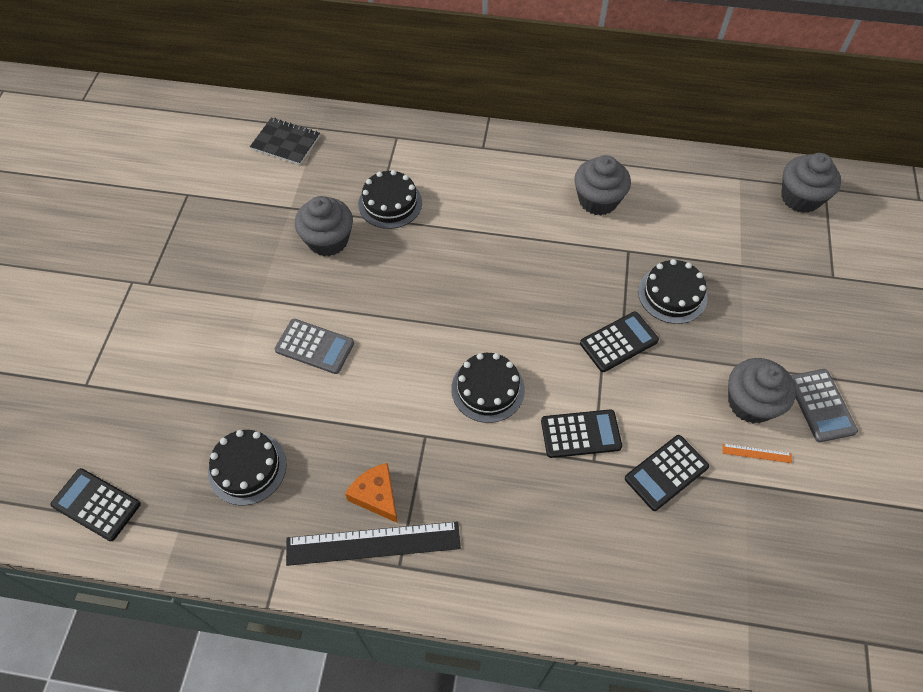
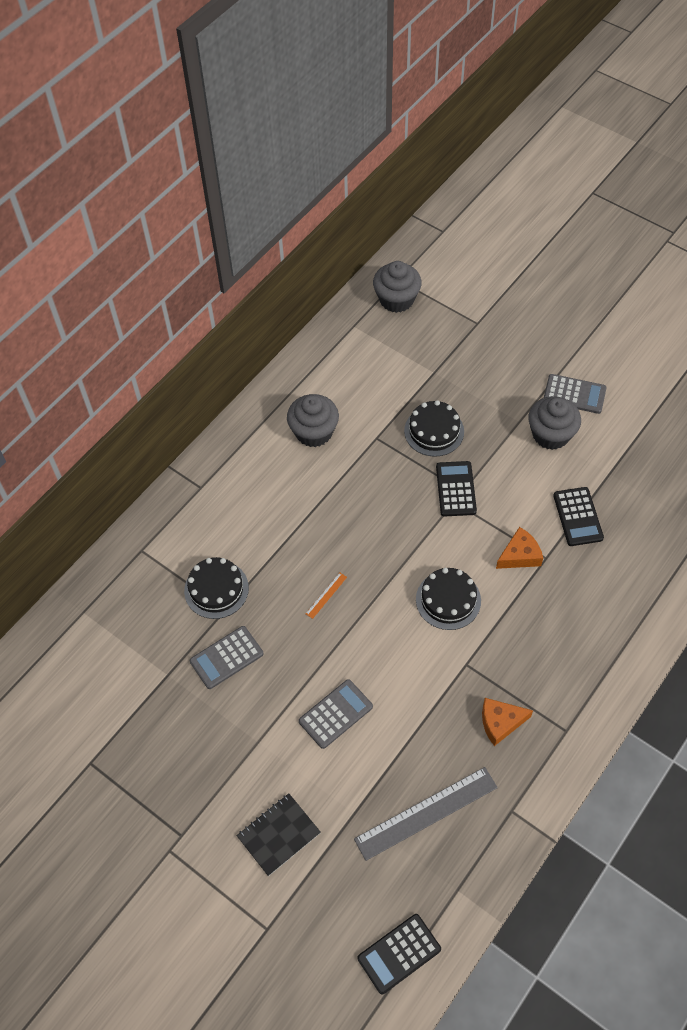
camera: 60 degrees left, 0 degrees up
black cake [208,430,287,505] -> grey ruler [354,767,498,861]
black notebook [250,118,320,165] -> black notebook moved to [237,793,321,876]
black ruler [286,521,461,566] -> none
grey cupcake [295,196,353,256] -> grey calculator [190,626,264,689]
black calculator [541,409,622,458] -> orange cheese [496,527,543,569]
orange ruler [723,443,792,463] -> orange ruler moved to [306,573,347,619]

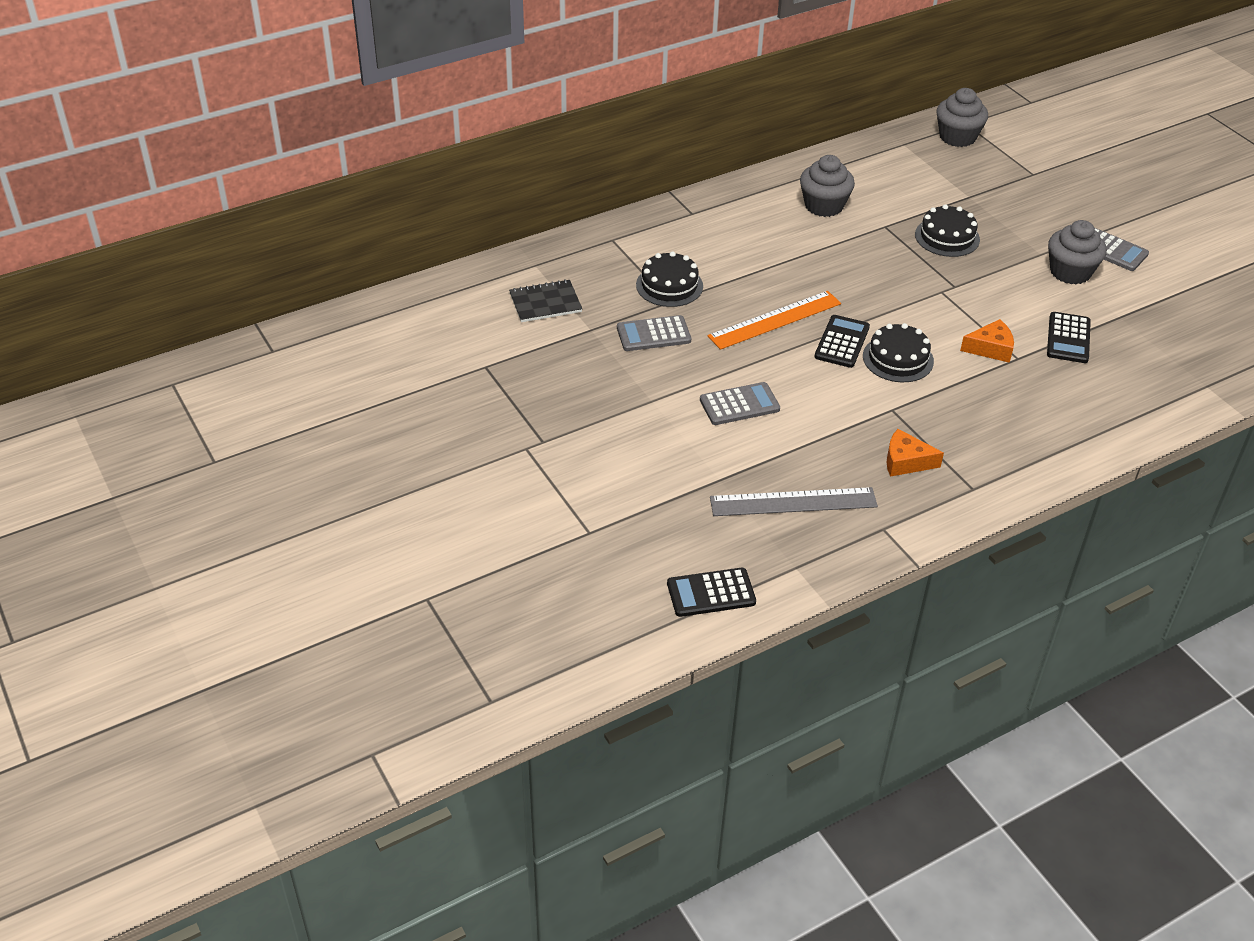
camera: 20 degrees right, 15 degrees down
black notebook [237,793,321,876] -> black notebook moved to [509,279,582,322]
orange ruler [306,573,347,619] -> orange ruler [707,291,841,350], size x2.40
black calculator [436,461,477,517] -> black calculator moved to [814,315,870,368]

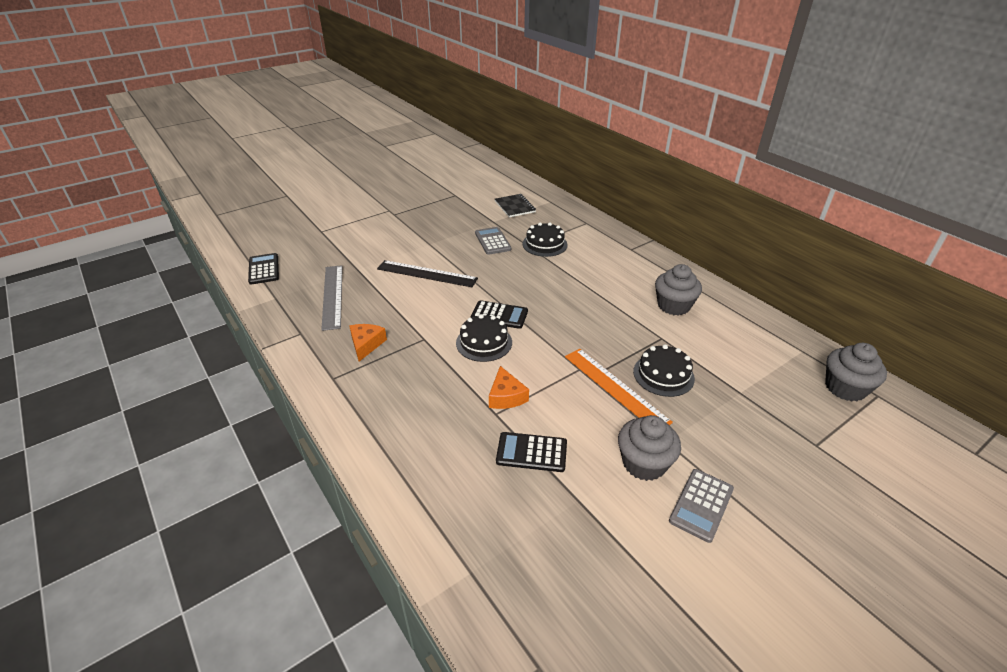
camera: 85 degrees right, 5 degrees down
grey calculator [700,382,780,425] -> black ruler [377,260,478,287]
orange ruler [707,291,841,350] -> orange ruler moved to [565,349,673,425]

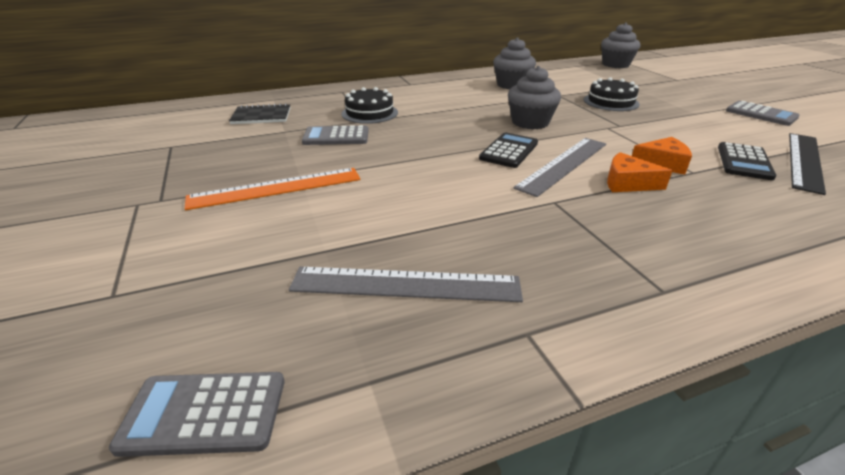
camera: 75 degrees left, 5 degrees down
black calculator [248,253,279,285] -> grey calculator [109,372,284,457]
orange cheese [349,324,387,361] -> orange cheese moved to [607,152,673,192]
black ruler [377,260,478,287] -> black ruler moved to [789,133,826,195]
black cake [456,314,512,362] -> grey ruler [513,138,606,197]
orange ruler [565,349,673,425] -> orange ruler moved to [185,168,361,210]
grey cupcake [618,415,681,481] -> grey cupcake moved to [508,66,561,129]

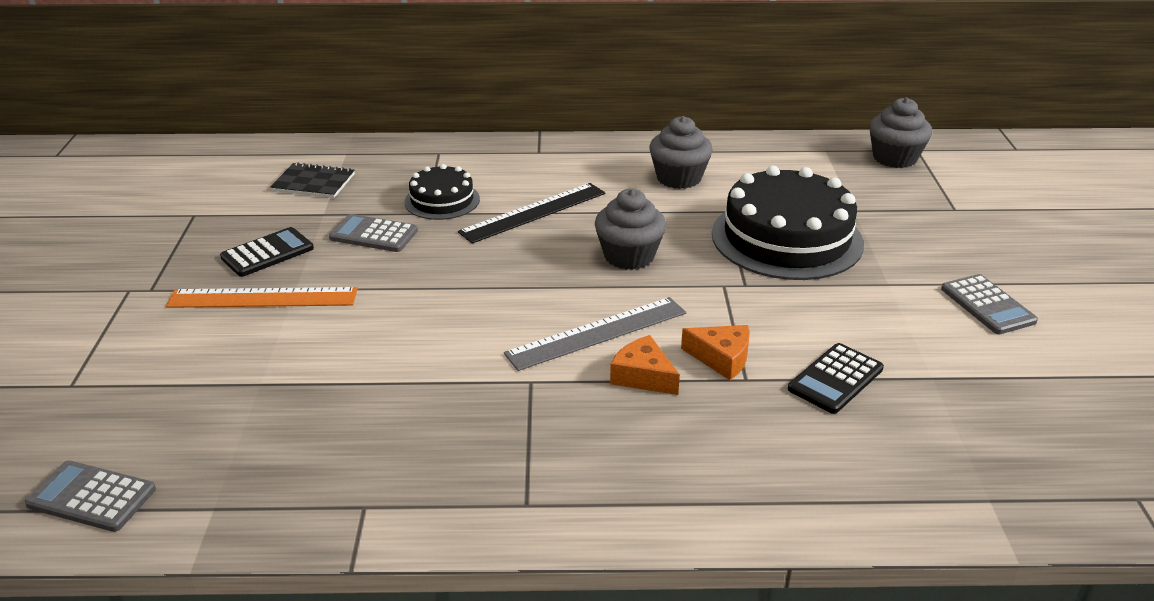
camera: 20 degrees right, 0 degrees up
grey ruler [289,267,523,302] -> none
black calculator [479,132,538,168] -> black calculator moved to [220,227,314,277]
black cake [584,77,640,111] -> black cake [712,166,864,280], size x1.88
black ruler [789,133,826,195] -> black ruler moved to [458,183,605,244]

